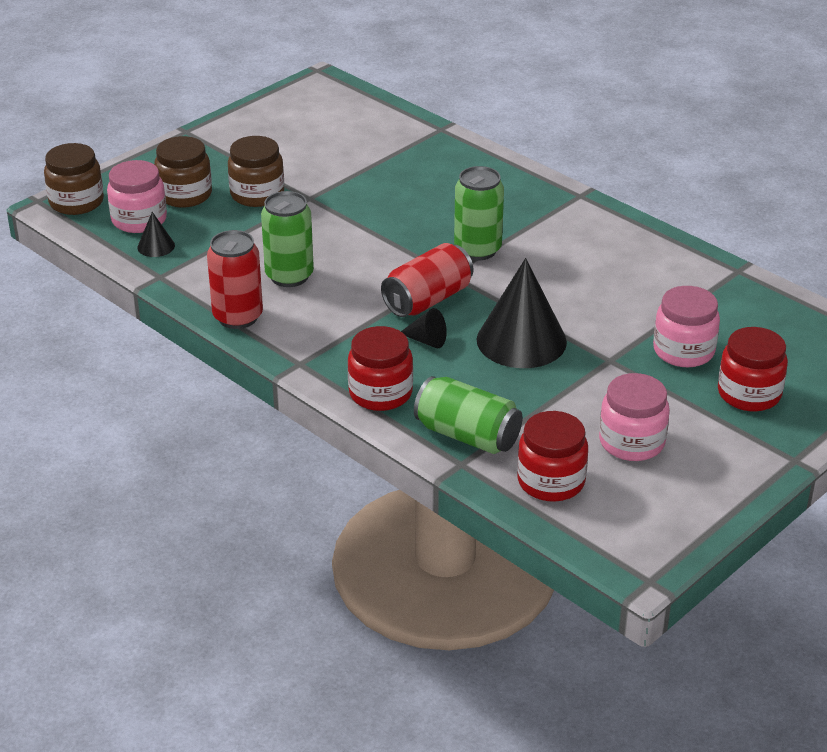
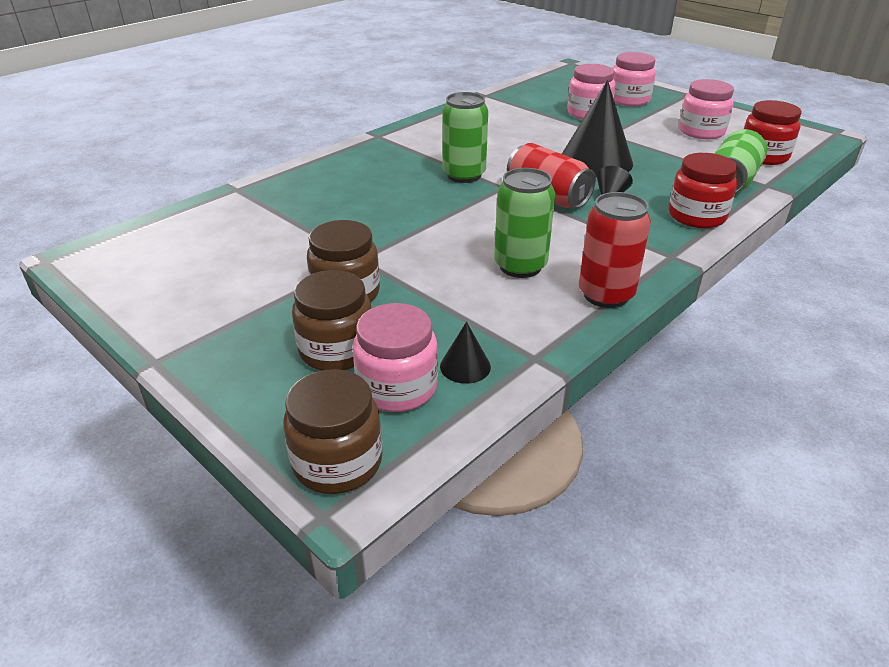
camera: 90 degrees left, 0 degrees up
red jar [718,327,788,411] -> pink jar [613,52,656,106]

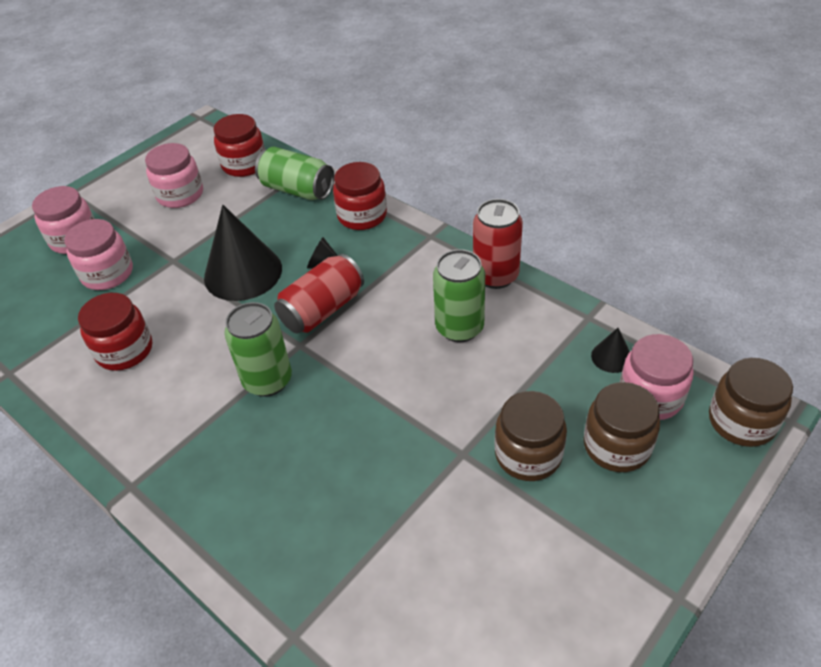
camera: 90 degrees left, 10 degrees up
none -> red jar [78,293,152,371]

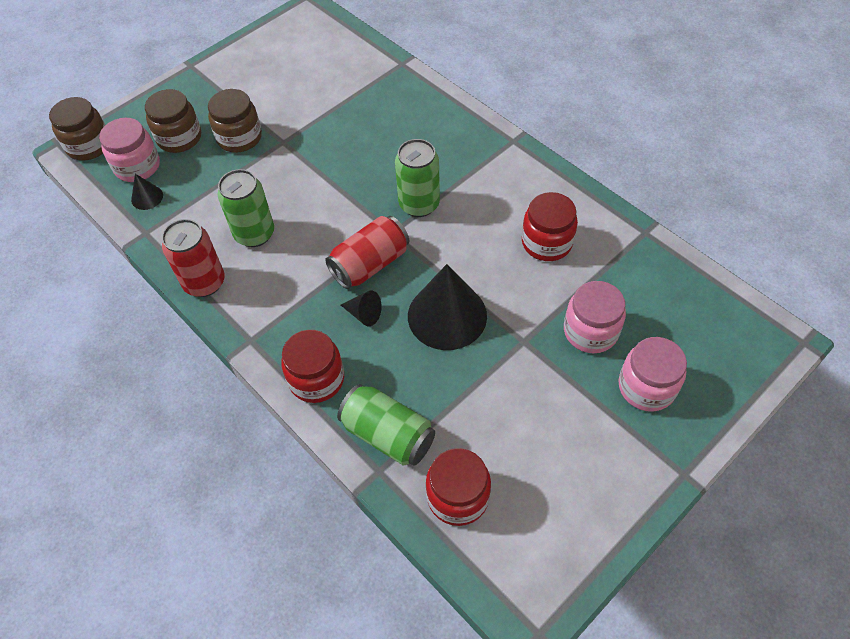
camera: 175 degrees left, 10 degrees up
pink jar [145,143,203,208] -> none

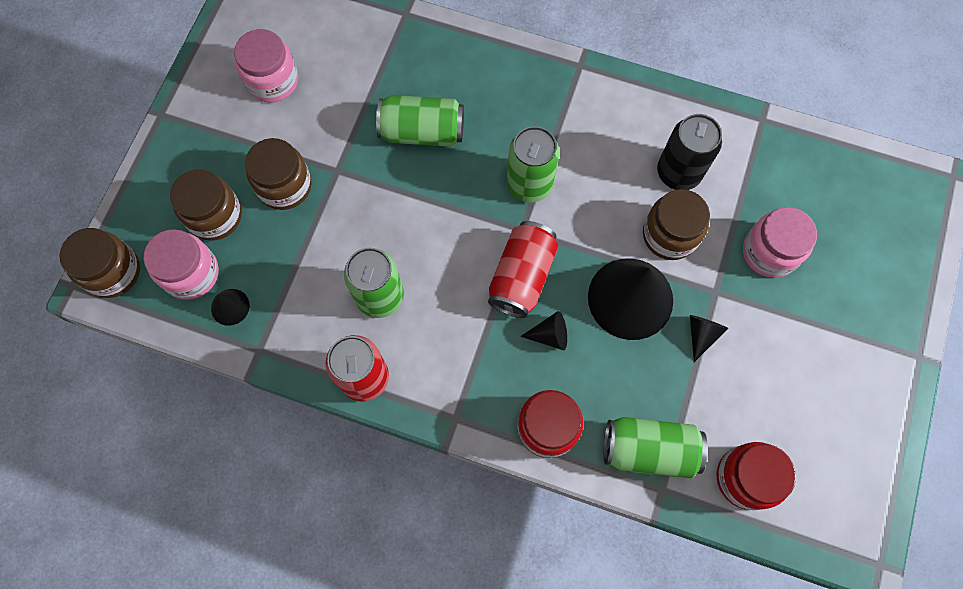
camera: 30 degrees left, 15 degrees up
red jar [522,192,578,261] -> black can [657,114,722,190]
pink jar [618,337,687,412] -> pink jar moved to [234,29,298,102]
none -> green can [376,95,464,147]
none -> brown jar [643,189,710,260]
none -> black cone [690,315,728,362]

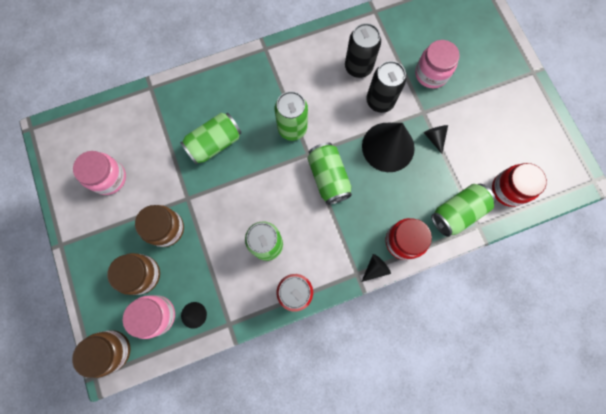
camera: 40 degrees left, 5 degrees up
red can [488,221,559,318] -> green can [307,142,352,205]
black cone [520,311,567,350] -> black cone moved to [361,254,391,282]
brown jar [643,189,710,260] -> black can [366,61,406,113]

